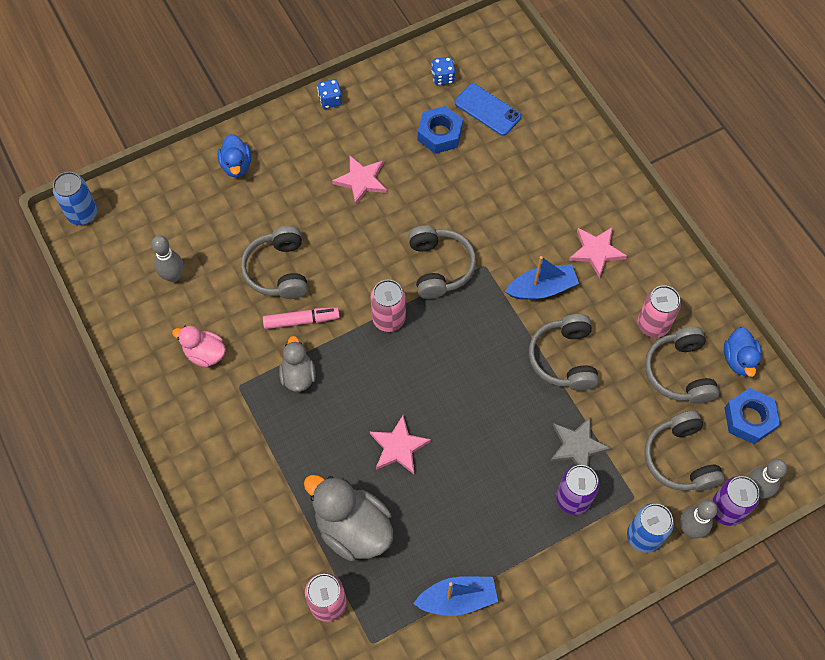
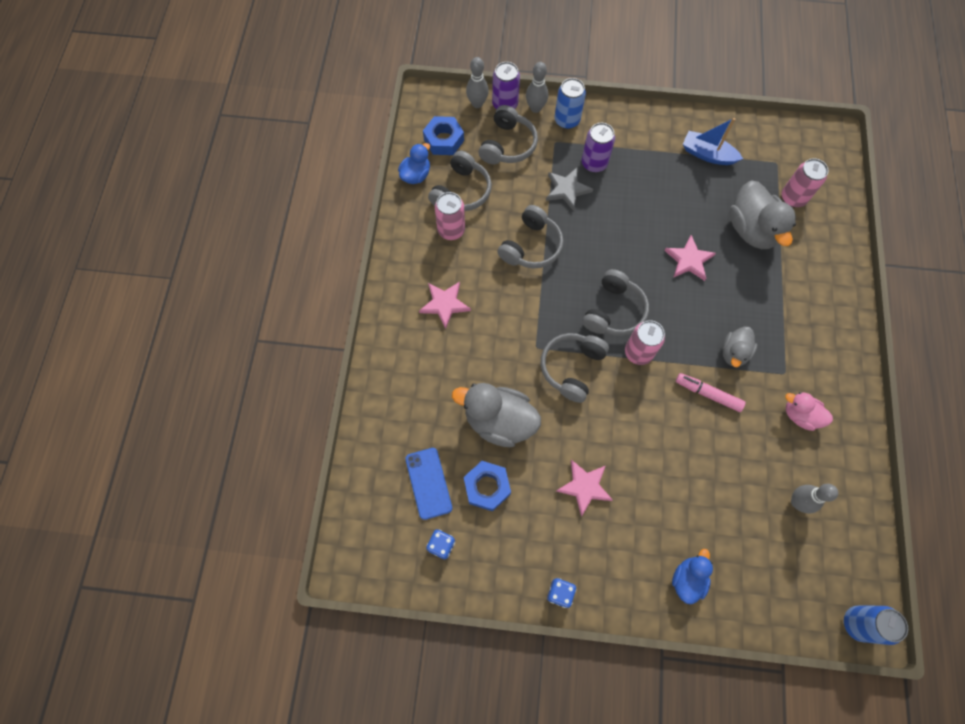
camera: 145 degrees left, 5 degrees up
pink duck [172,326,226,368] -> pink duck turned 150 degrees clockwise [785,392,833,431]
grey headphones [241,226,308,299] -> grey headphones moved to [582,269,649,336]
blue boat [505,256,579,300] -> none
none -> grey duck [452,383,541,447]

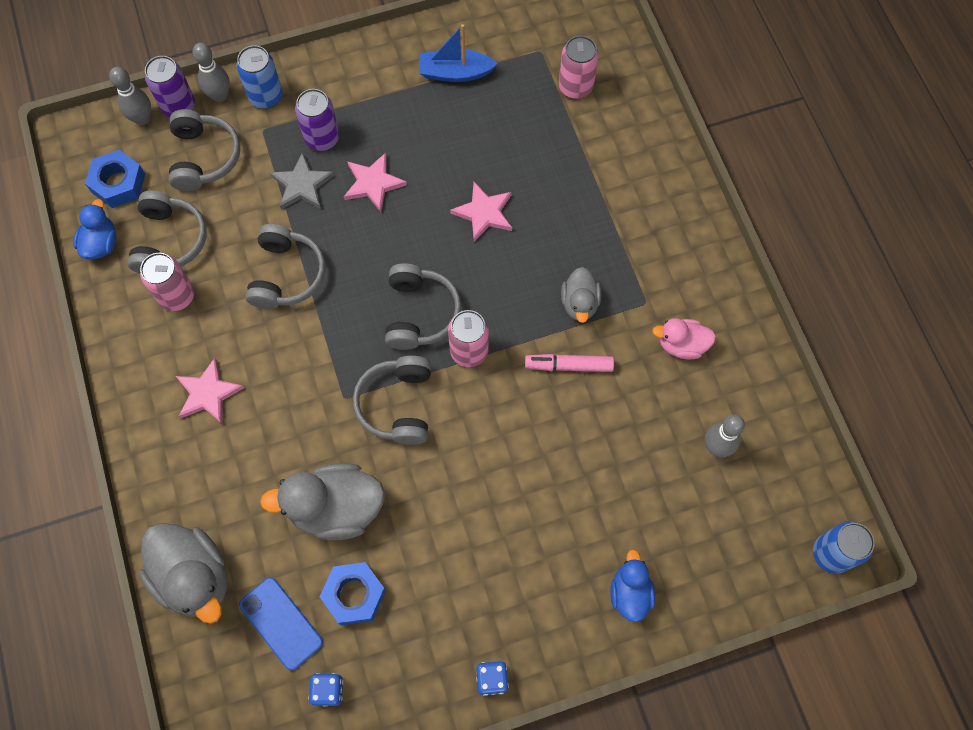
camera: 25 degrees left, 0 degrees up
pink star [556,460,613,517] -> pink star moved to [344,153,407,212]
grey duck [729,180,796,249] -> grey duck moved to [139,523,227,624]

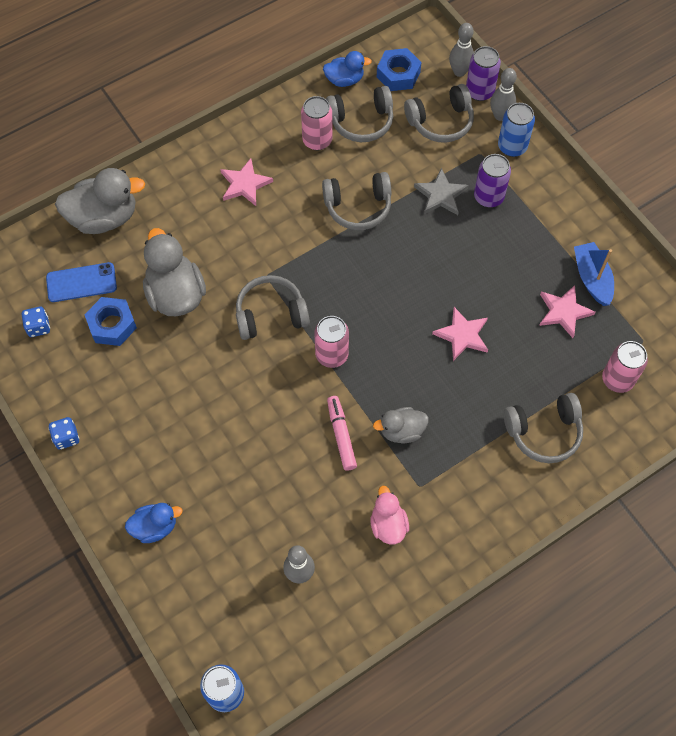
camera: 75 degrees right, 5 degrees down
grey duck [139,523,227,624] -> grey duck turned 135 degrees counterclockwise [55,168,145,234]
blue phone [239,577,323,671] -> blue phone turned 45 degrees clockwise [46,262,117,302]
pink star [344,153,407,212] -> pink star moved to [539,285,595,338]
grey headphones [385,263,461,350] -> grey headphones moved to [504,393,583,463]

